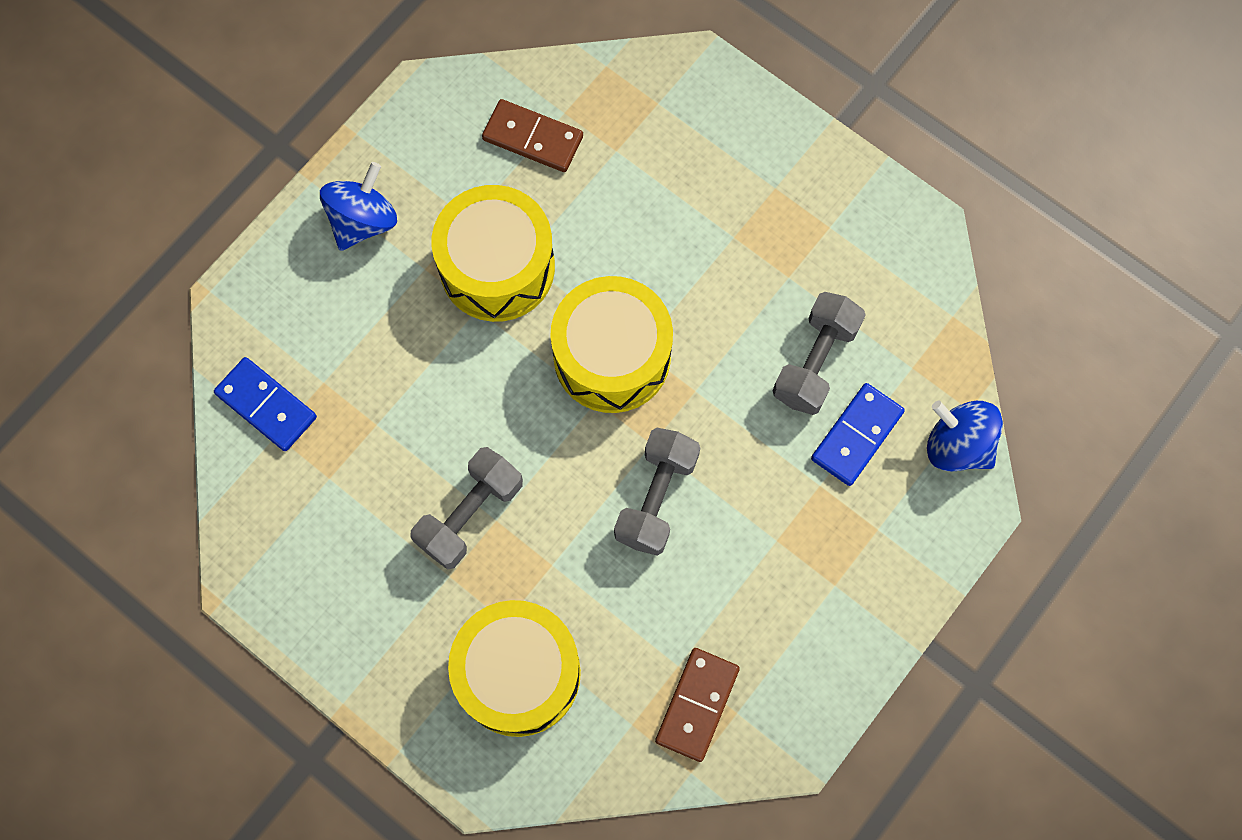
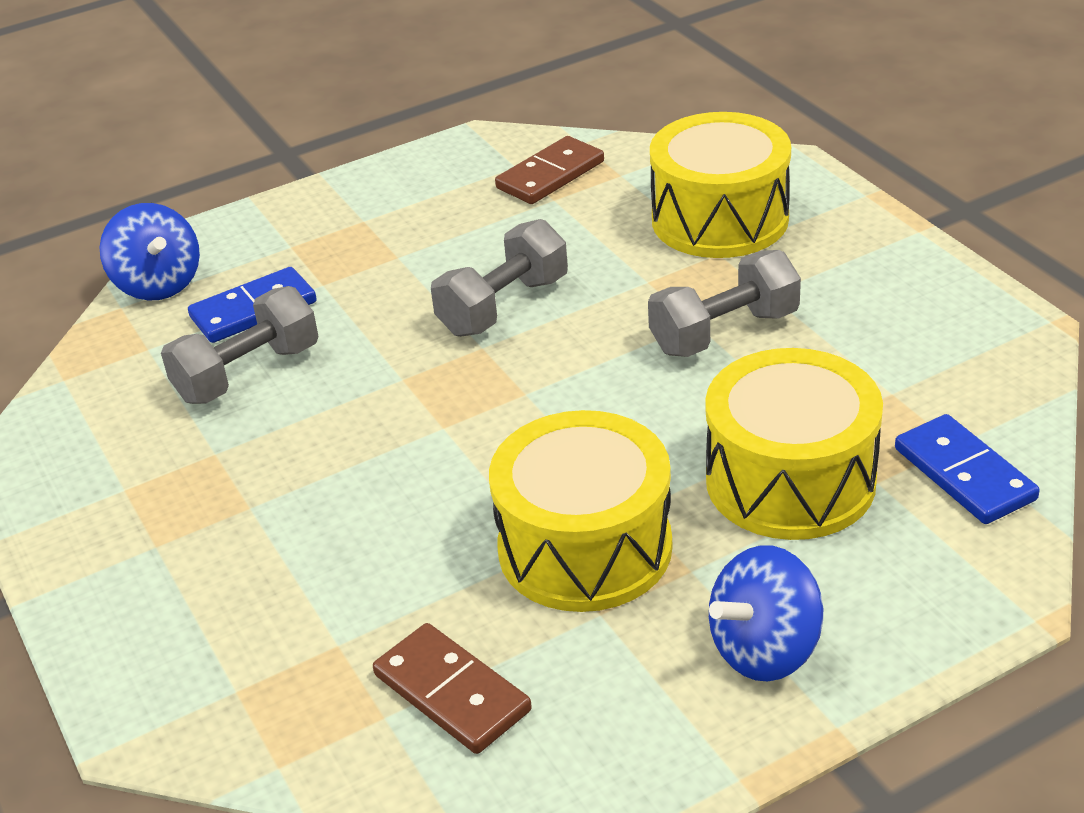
camera: 155 degrees left, 35 degrees down
yellow drum [550,276,673,413] -> yellow drum moved to [705,348,883,540]

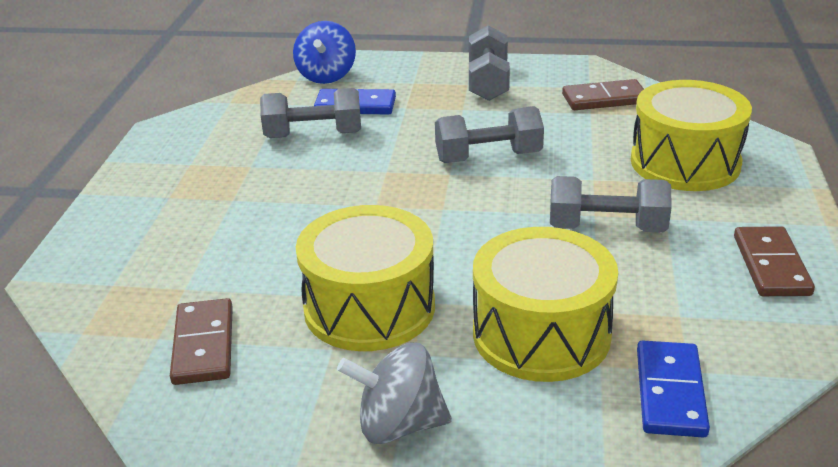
camera: 35 degrees right, 5 degrees down
blue spinning top [709,545,823,681] -> grey spinning top [337,343,452,444]
none -> grey dumbbell [469,25,510,101]
none -> brown domino [734,226,815,296]

